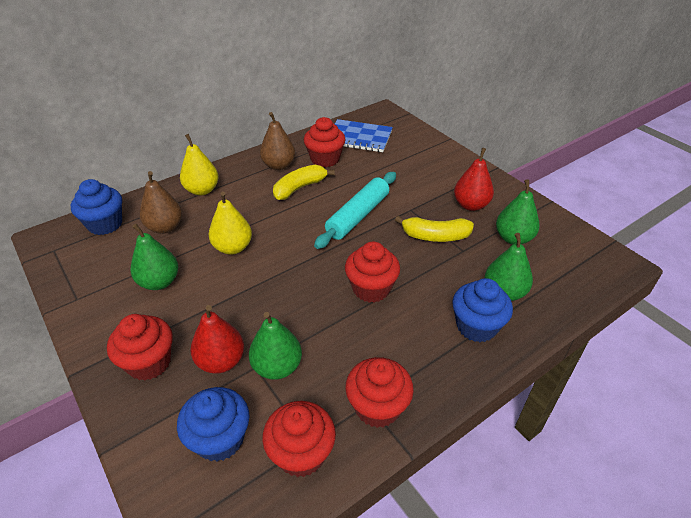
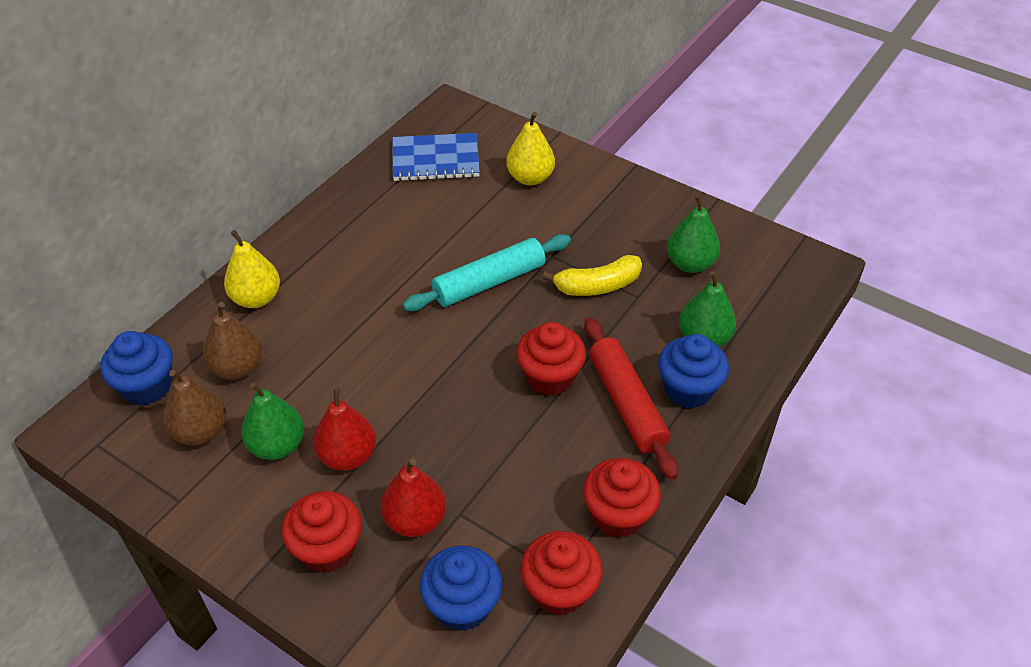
camera: 20 degrees left, 5 degrees up
yellow pear [209,192,252,255] -> yellow pear moved to [506,112,555,185]
green pear [249,312,302,380] -> none
brown pear [260,112,295,170] -> brown pear moved to [163,370,227,446]
yellow banana [273,165,335,200] -> none
red cupcake [304,117,346,167] -> none
turquoise rolling pin [314,172,396,249] -> turquoise rolling pin turned 45 degrees clockwise [403,234,571,311]
red pear [454,148,494,211] -> red pear moved to [313,387,376,471]
none -> red rolling pin [584,317,678,480]

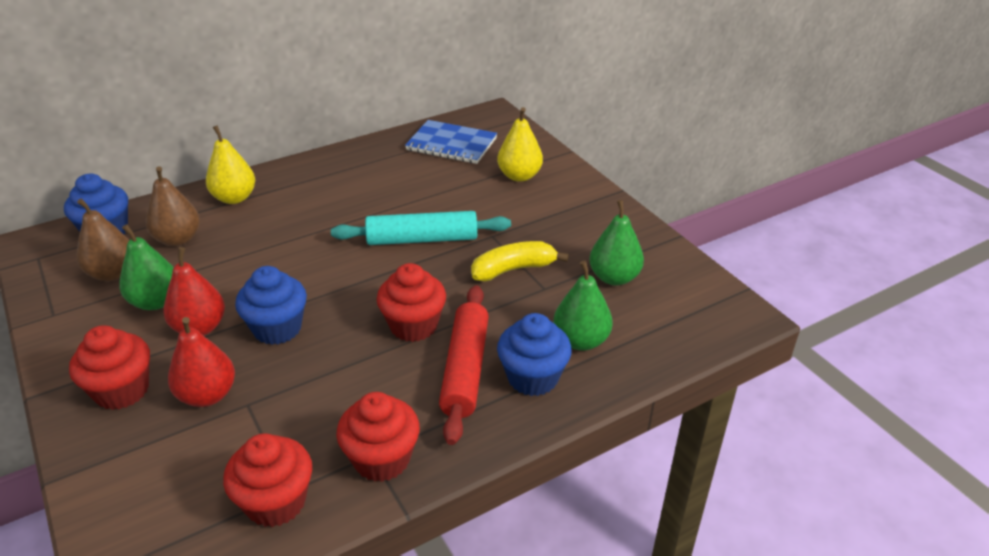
camera: 25 degrees right, 10 degrees down
blue cupcake [420,546,503,631] -> blue cupcake moved to [235,266,307,345]
yellow banana [542,255,642,296] -> yellow banana turned 150 degrees clockwise [471,241,569,282]

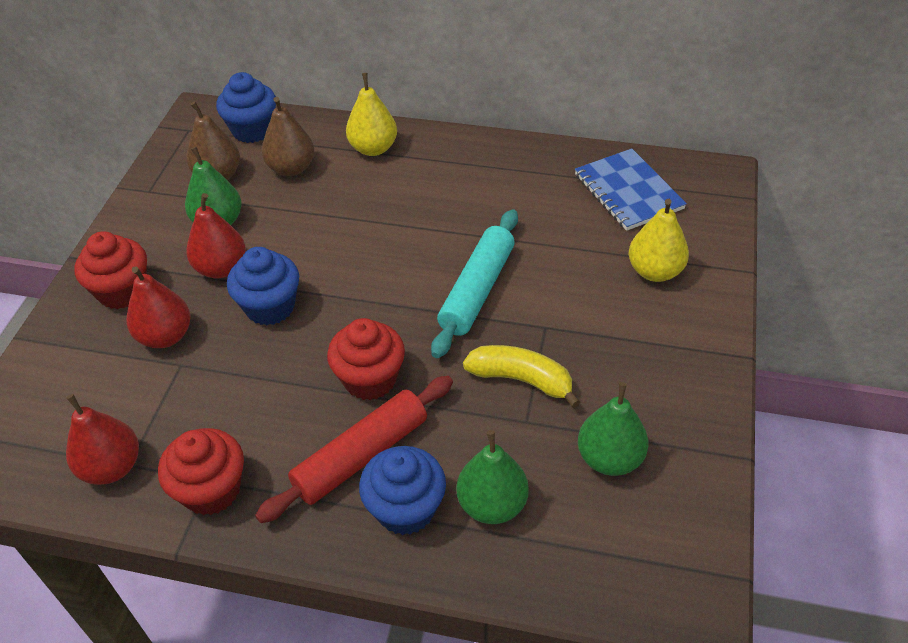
camera: 45 degrees right, 10 degrees up
red cupcake [223,433,312,527] -> red pear [66,394,139,485]
turquoise rolling pin [331,211,511,245] -> turquoise rolling pin turned 75 degrees clockwise [431,209,518,358]

